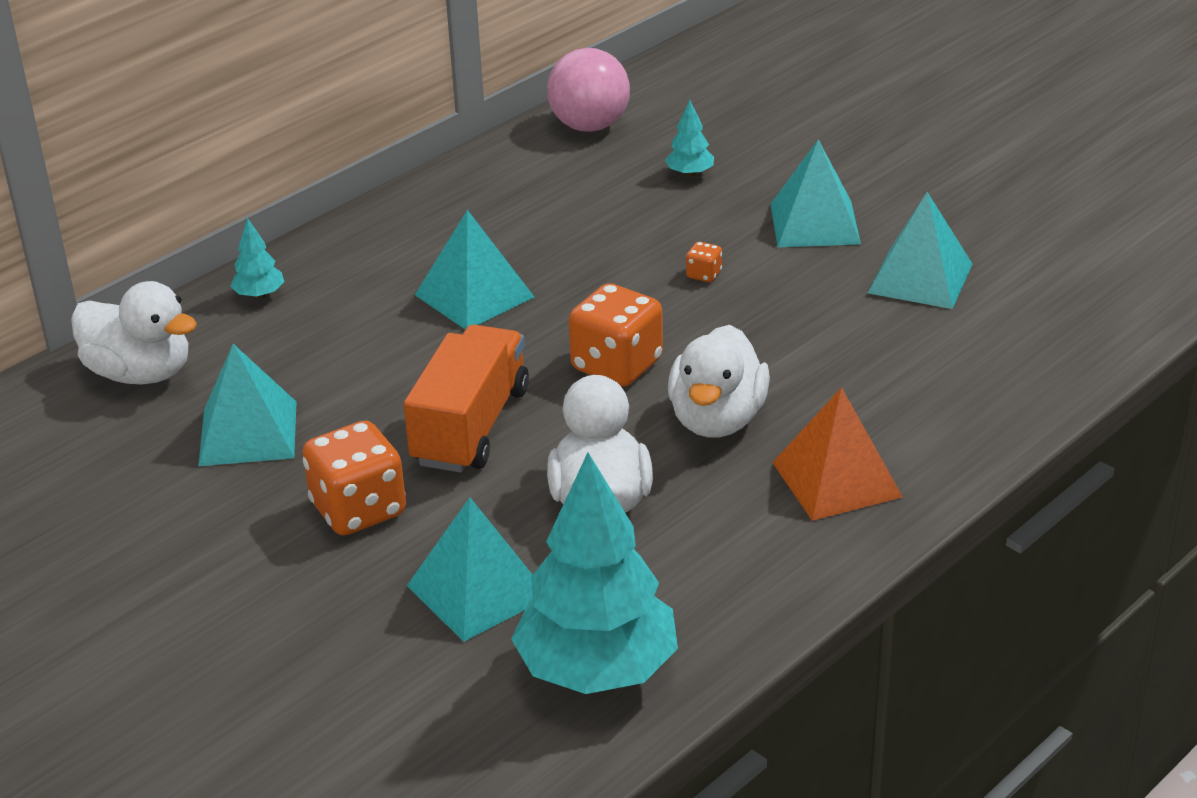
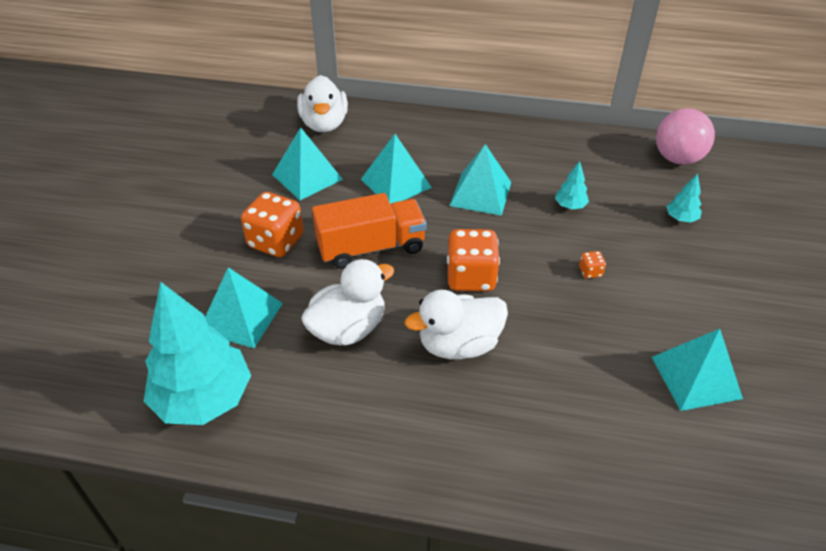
camera: 55 degrees right, 10 degrees up
turquoise tree [230,218,284,299] -> turquoise tree moved to [555,161,589,209]
turquoise pyramid [770,139,861,247] -> turquoise pyramid moved to [361,134,432,204]
orange pyramid [772,387,903,521] -> none

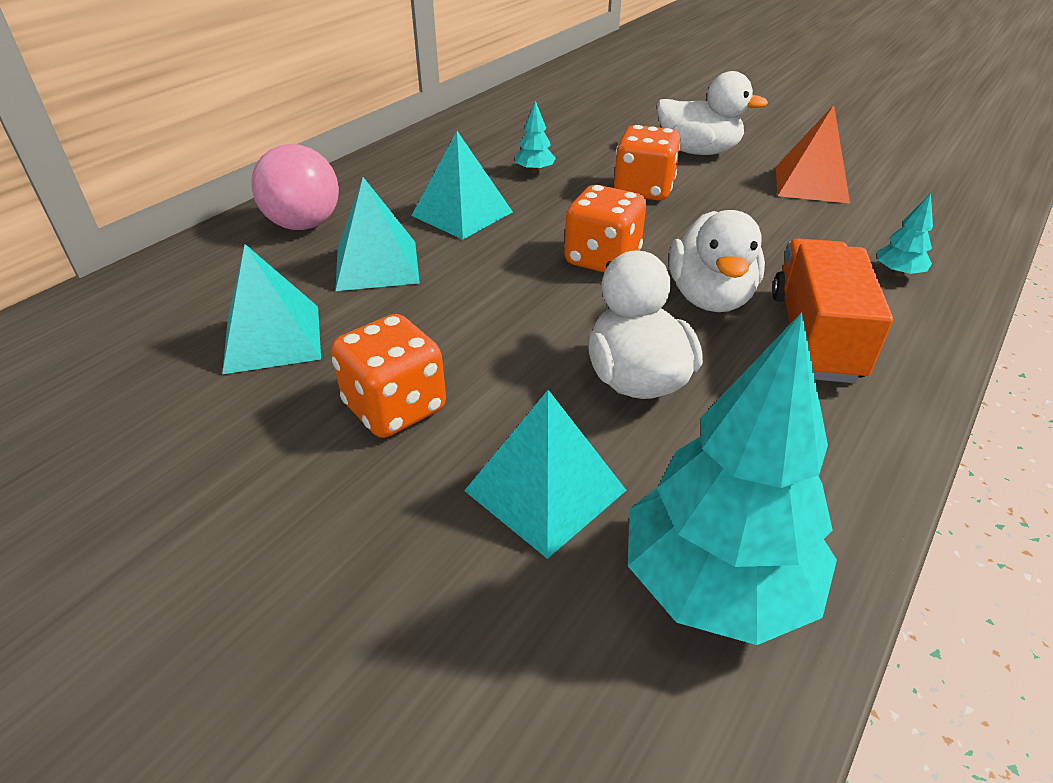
camera: 65 degrees left, 5 degrees down
white duck [297,75,348,132] -> white duck moved to [657,71,768,155]
orange truck [312,193,427,269] -> orange truck moved to [772,238,893,383]
orange dice [579,251,606,279] -> orange dice [614,125,681,201], size x2.31
turquoise pyramid [652,329,743,411] -> orange pyramid [776,105,850,203]
pink ball [656,108,715,165] -> pink ball moved to [252,144,339,230]
turquoise tree [666,173,702,222] -> turquoise tree moved to [877,193,933,277]

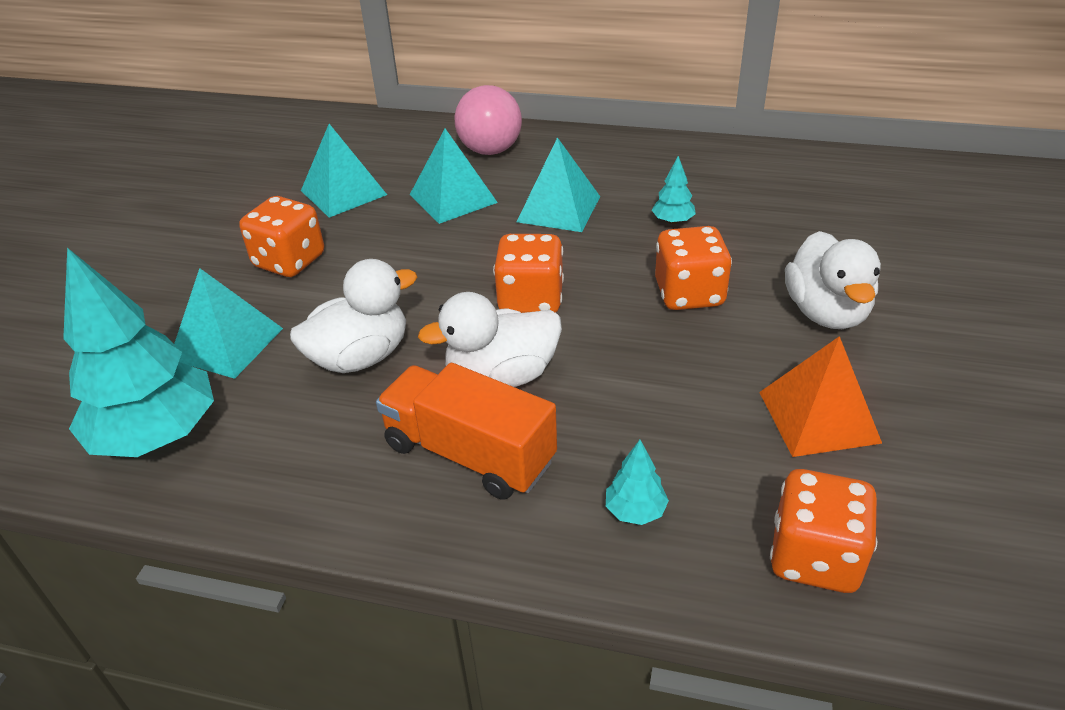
camera: 70 degrees right, 0 degrees up
orange truck [772,238,893,383] -> orange truck turned 135 degrees counterclockwise [376,363,557,500]
none -> orange dice [770,469,878,593]

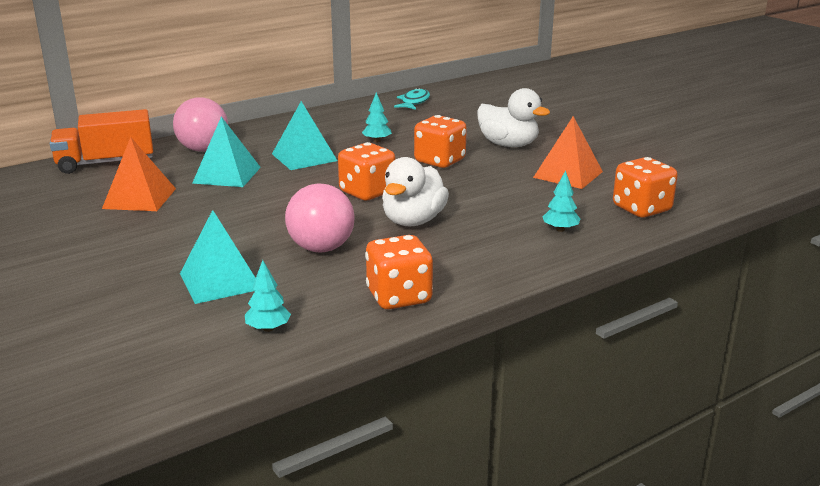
camera: 50 degrees left, 15 degrees down
turquoise tree [63,248,214,457] -> turquoise tree [245,260,291,332], size x0.42
orange dice [239,196,324,277] -> orange dice moved to [365,235,433,309]
white duck [290,259,417,373] -> pink ball [285,183,355,252]
turquoise pyramid [301,124,387,217] -> orange pyramid [102,137,176,211]
orange truck [376,363,557,500] -> orange truck moved to [50,109,153,174]
none -> turquoise fish [394,88,430,110]

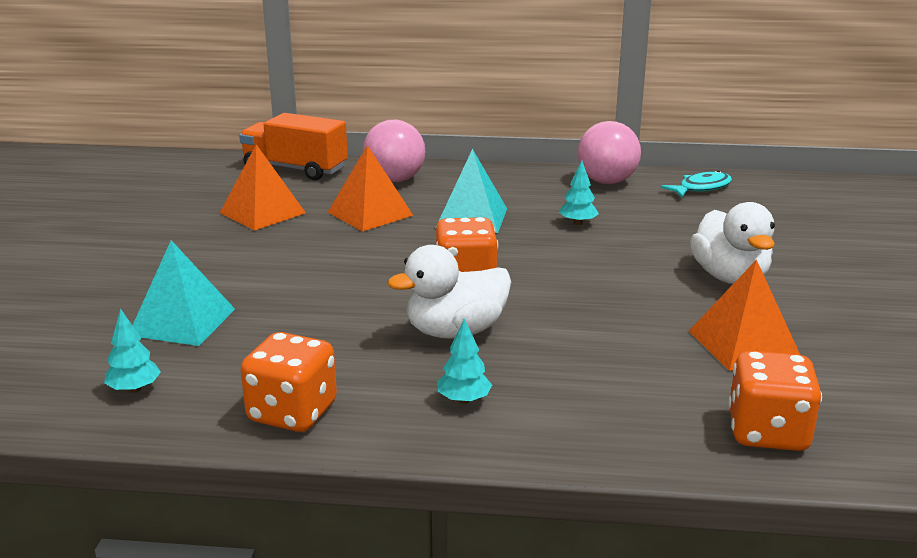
camera: 40 degrees right, 0 degrees up
turquoise pyramid [192,116,261,187] -> orange pyramid [328,145,414,232]
pink ball [285,183,355,252] -> pink ball moved to [578,121,641,184]
orange dice [414,115,467,168] -> none
turquoise tree [543,170,580,232] -> turquoise tree moved to [437,318,492,404]

